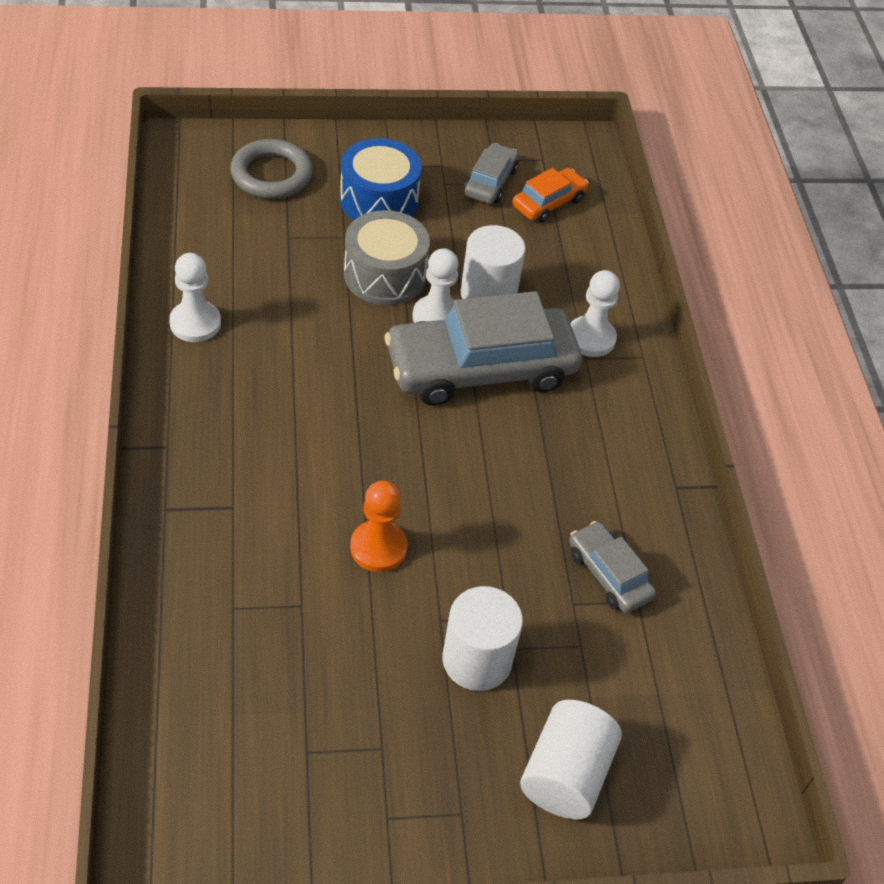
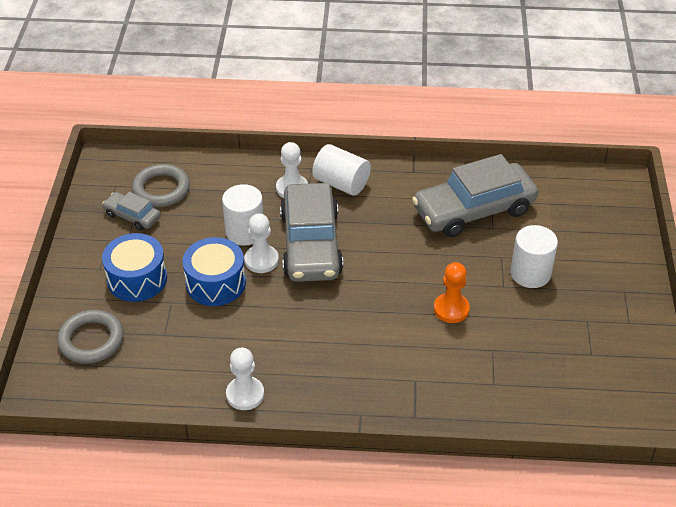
camera: 75 degrees left, 5 degrees down
grey drum [344,210,430,305] -> blue drum [182,237,246,306]
orange car [512,168,588,222] -> grey ring [132,164,190,207]
white cylinder [520,700,622,819] -> white cylinder moved to [312,144,371,196]
grey car [569,521,656,613] -> grey car [412,154,538,237], size x2.08

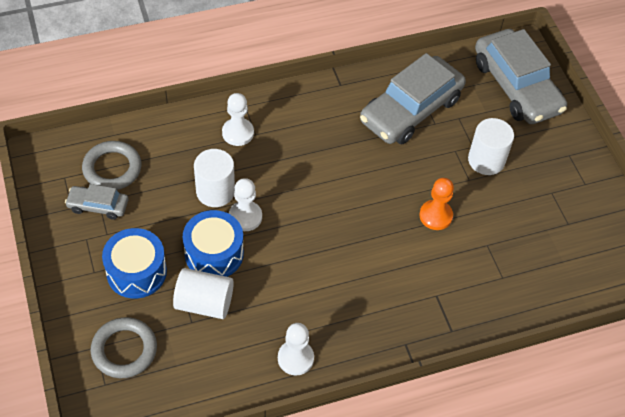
camera: 25 degrees left, 10 degrees up
grey car [280,183,343,282] -> grey car moved to [475,29,567,124]
white cylinder [312,144,371,196] -> white cylinder moved to [173,268,234,319]

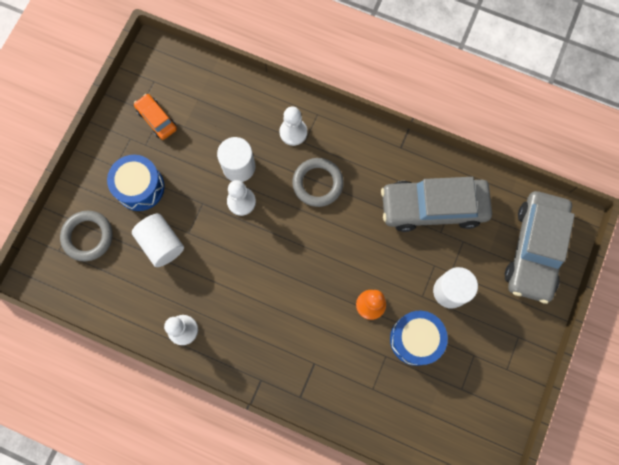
camera: 45 degrees right, 20 degrees up
grey car [65,184,128,220] -> orange car [134,94,177,140]
grey ring [82,141,141,190] -> grey ring moved to [292,158,344,207]
blue drum [183,210,244,277] -> blue drum moved to [390,311,448,366]

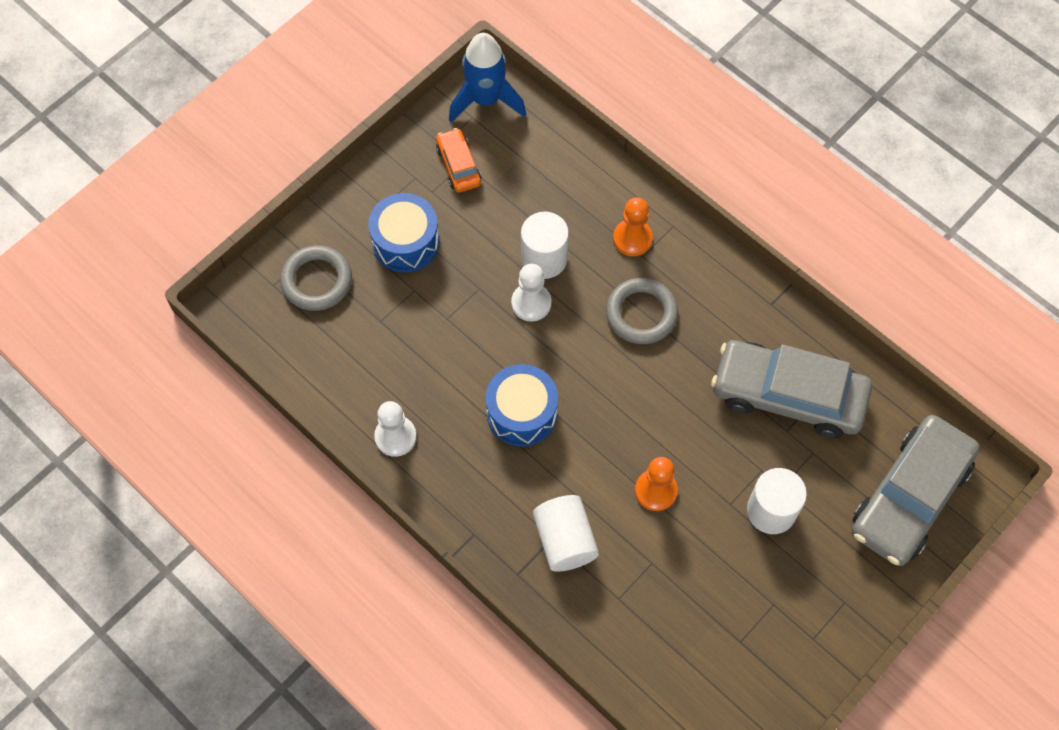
camera: 20 degrees right, 10 degrees down
white cylinder [132,213,184,267] -> white cylinder moved to [533,495,599,572]
white pawn [279,106,307,146] -> orange pawn [613,197,653,256]
blue drum [390,311,448,366] -> blue drum moved to [486,364,558,447]
none -> blue rocket [449,33,526,123]

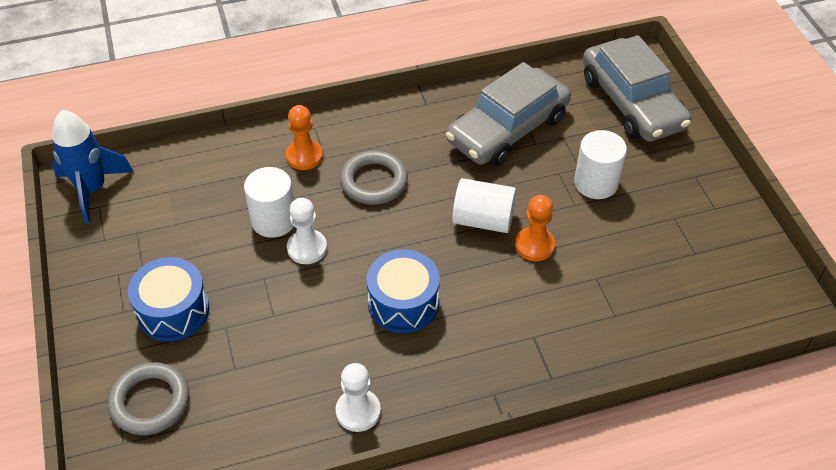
camera: 60 degrees left, 15 degrees down
orange car [436,128,481,193] -> none
white cylinder [533,495,599,572] -> white cylinder moved to [452,178,516,233]

